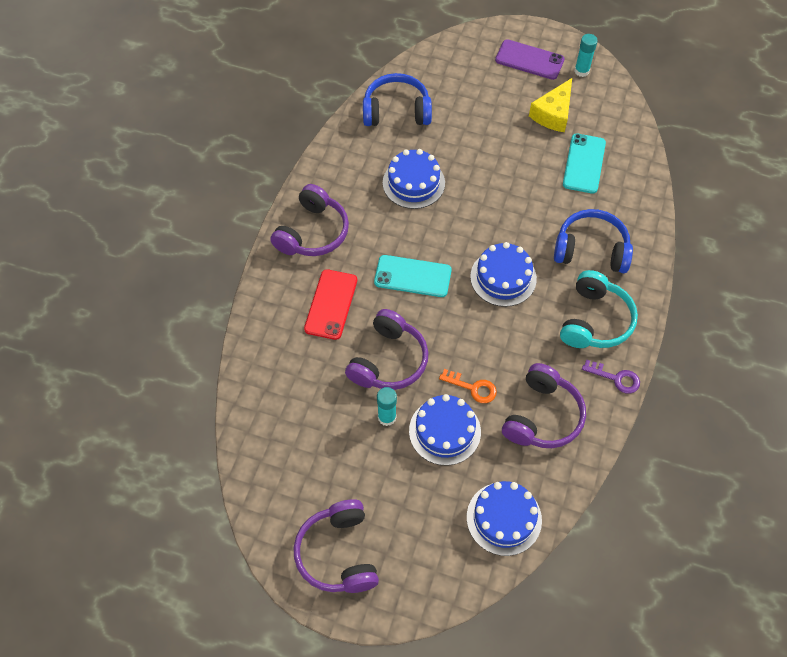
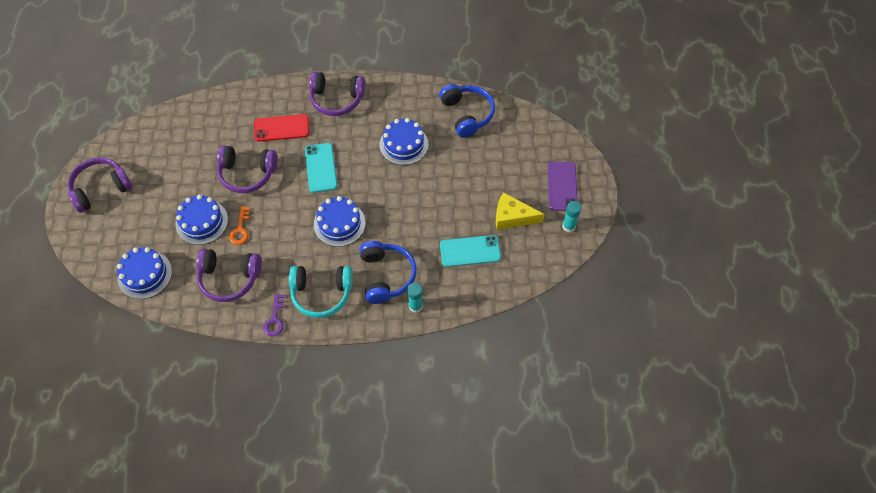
camera: 70 degrees right, 0 degrees up
turquoise glue stick [377,387,397,426] -> turquoise glue stick moved to [407,283,423,313]

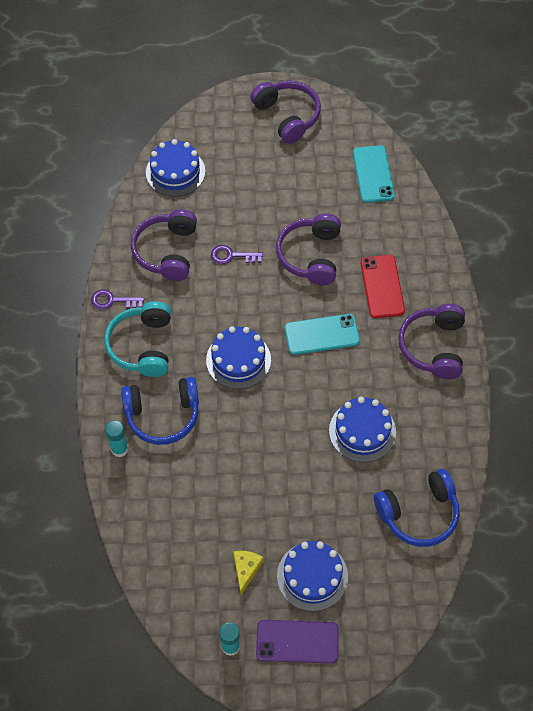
camera: 90 degrees right, 0 degrees up
blue cake [176,194,228,245] -> blue cake moved to [277,541,348,611]
orange key [229,206,250,245] -> purple key [211,245,263,264]
turquoise phone [440,235,501,267] -> turquoise phone moved to [353,145,395,203]
yellow cheese [496,192,544,230] -> yellow cheese [233,551,264,595], size x0.65

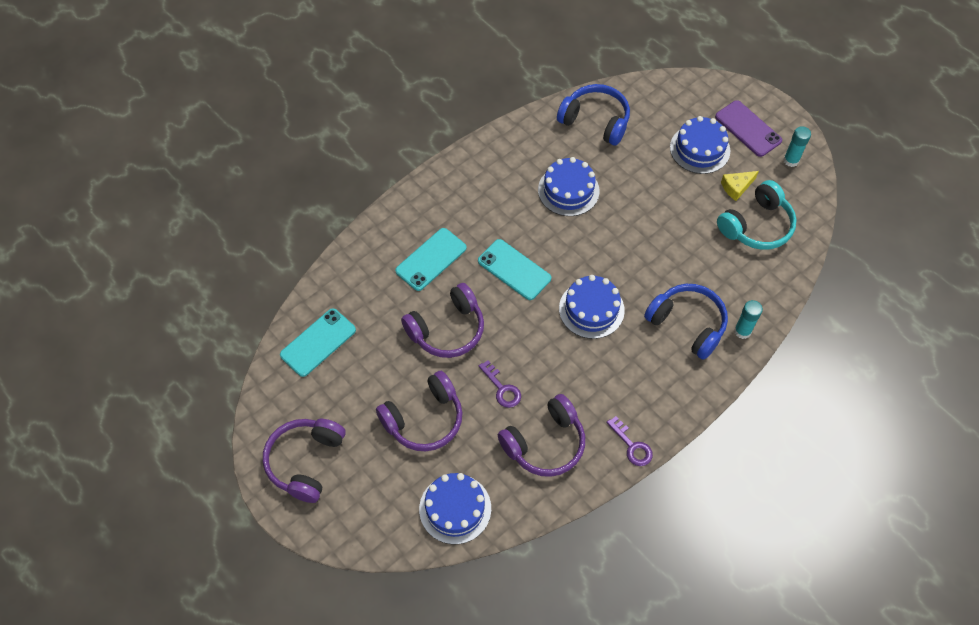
camera: 130 degrees left, 0 degrees up
turquoise headphones [104,301,171,377] -> turquoise headphones moved to [717,180,797,250]
red phone [360,255,405,318] -> turquoise phone [395,228,467,291]
purple headphones [398,304,465,379] -> purple headphones moved to [376,371,462,451]

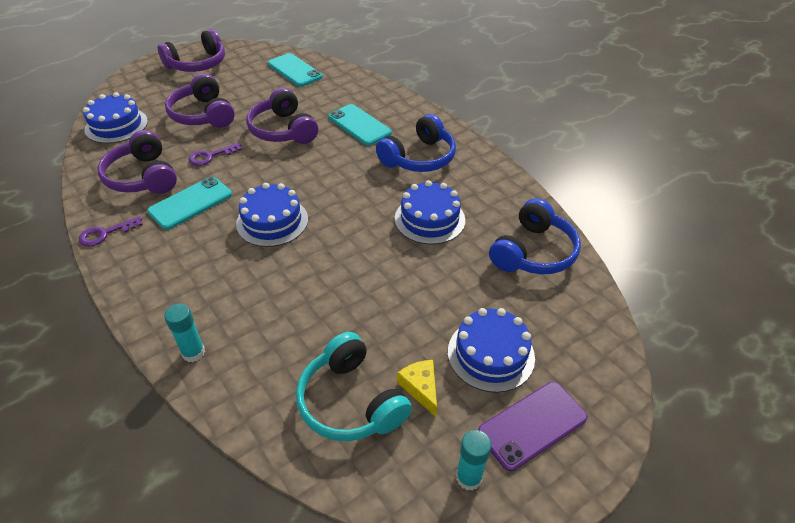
camera: 95 degrees right, 15 degrees down
purple headphones [263,419,345,503] -> purple headphones turned 120 degrees clockwise [158,29,225,72]
turquoise phone [478,239,551,300] -> turquoise phone moved to [147,177,232,230]
blue headphones [644,284,728,360] -> blue headphones moved to [376,114,456,172]

